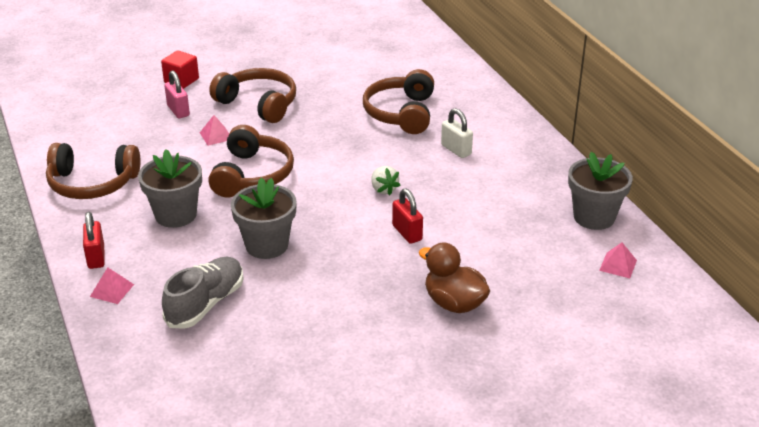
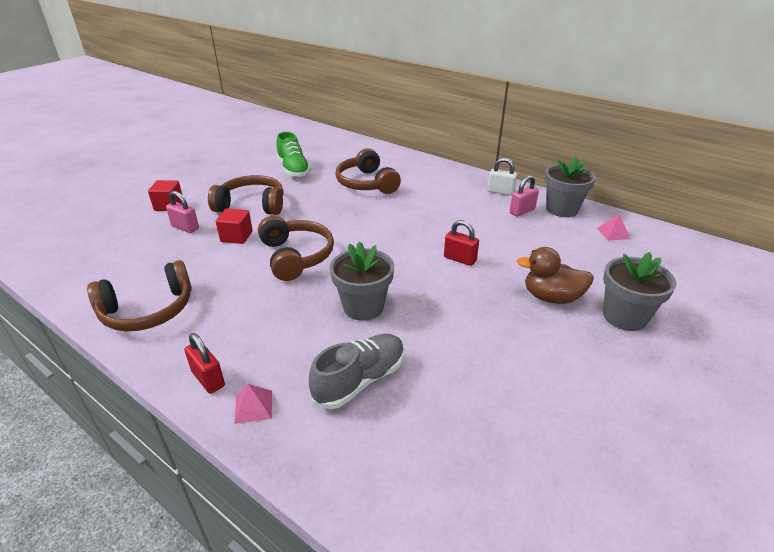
camera: 30 degrees left, 0 degrees up
grey flower pot [138,149,202,228] -> grey flower pot moved to [603,252,676,331]
grey shoe [162,257,244,329] -> grey shoe turned 45 degrees clockwise [309,334,404,409]
pink pyramid [200,115,229,146] -> red cube [216,208,253,244]
white strawberry [371,166,401,196] -> none
white padlock [441,108,473,158] -> white padlock moved to [487,158,517,196]
none -> green shoe [276,132,311,177]
none -> pink padlock [510,175,539,217]

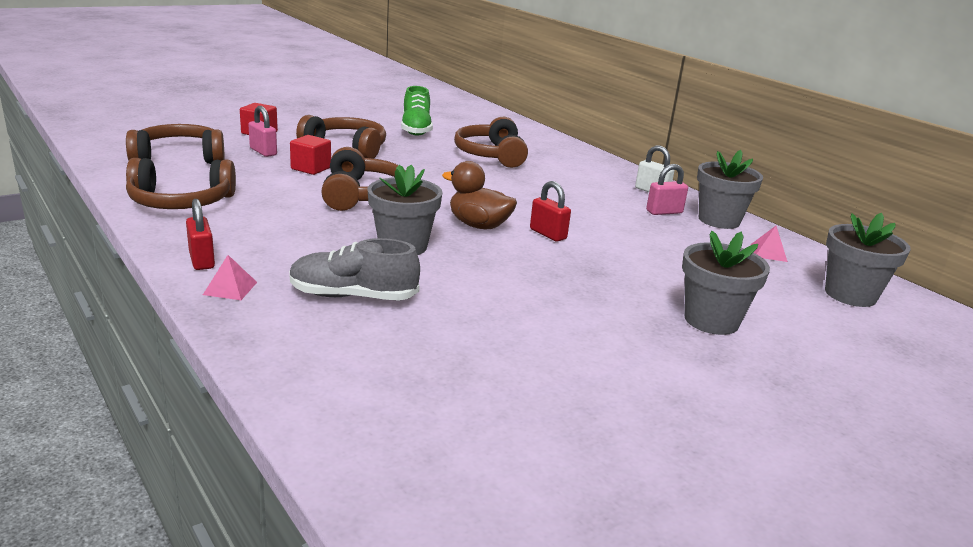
camera: 15 degrees right, 10 degrees down
grey shoe [309,334,404,409] -> grey shoe turned 150 degrees counterclockwise [289,238,420,301]
brown duck [517,247,594,304] -> brown duck moved to [442,161,517,229]
none -> brown headphones [126,124,225,164]
none -> grey flower pot [825,213,911,307]

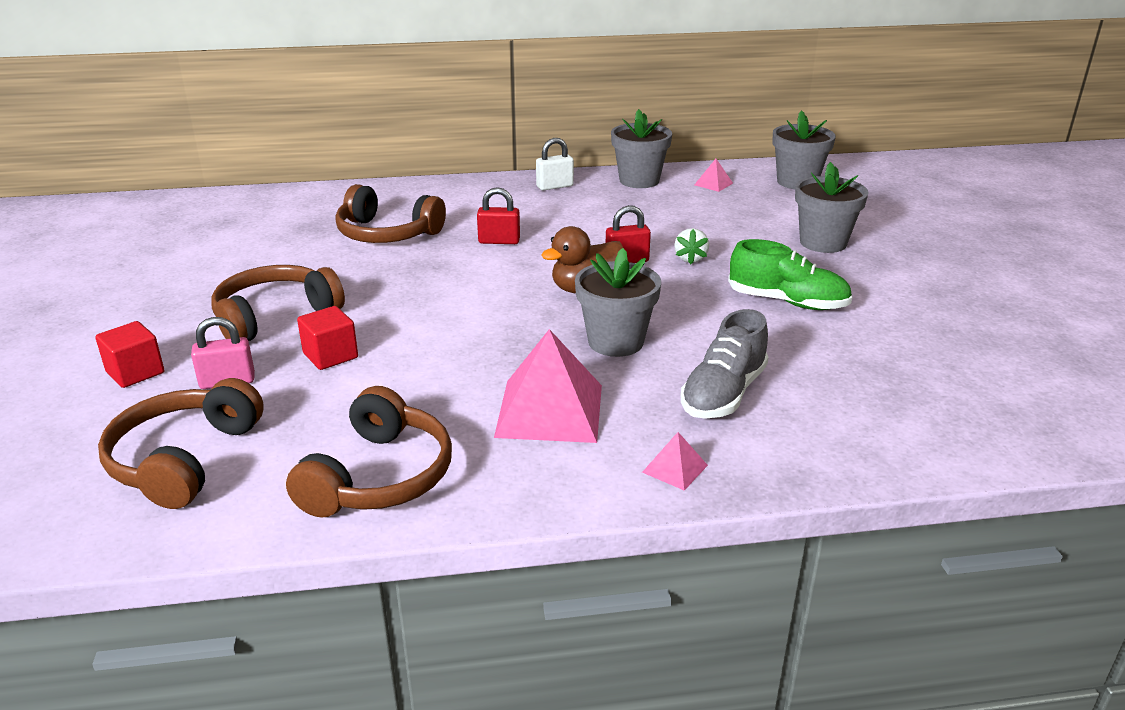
camera: 60 degrees left, 5 degrees up
red padlock [186,199,215,270] -> red padlock moved to [477,187,520,244]
brown headphones [321,147,398,211] -> none
green shoe [401,86,433,135] -> green shoe moved to [728,239,852,310]
pink padlock [646,164,688,215] -> none
none -> pink pyramid [494,329,602,443]
none -> white strawberry [674,228,709,264]

